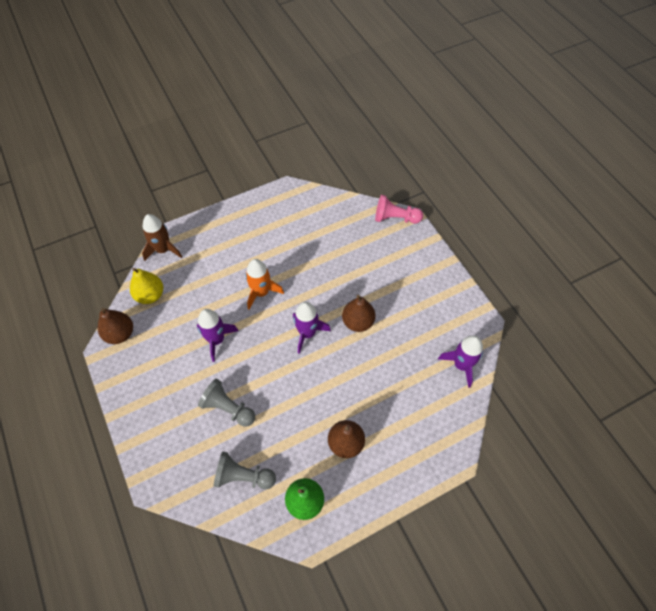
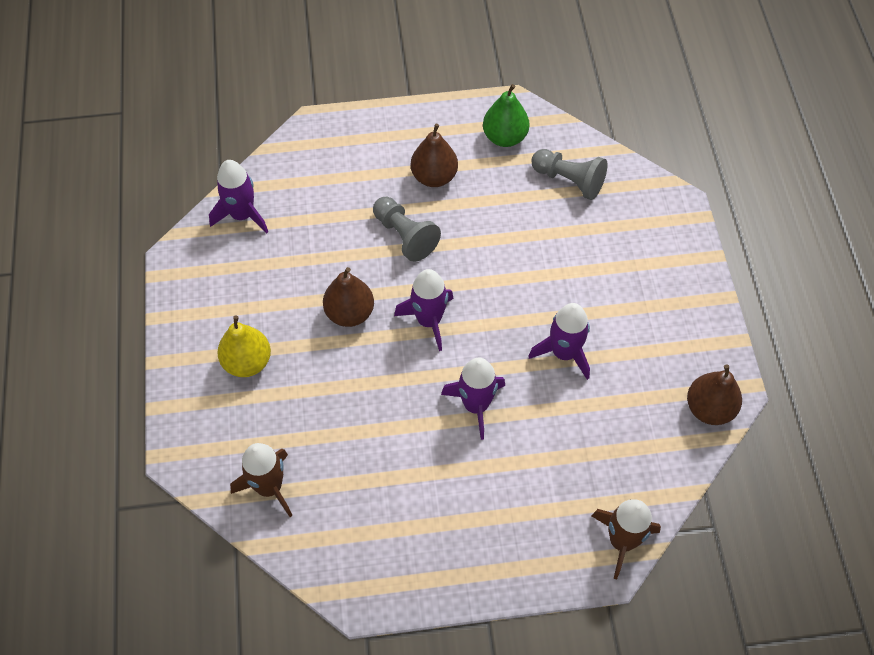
camera: 160 degrees left, 0 degrees up
yellow pear [130,268,163,304] -> yellow pear moved to [217,315,271,377]
grey pawn [198,379,255,427] -> grey pawn moved to [373,197,441,262]
orange rocket [246,259,284,310] -> purple rocket [441,358,505,440]
pink pawn [375,195,423,224] -> none
none -> brown rocket [230,443,293,517]

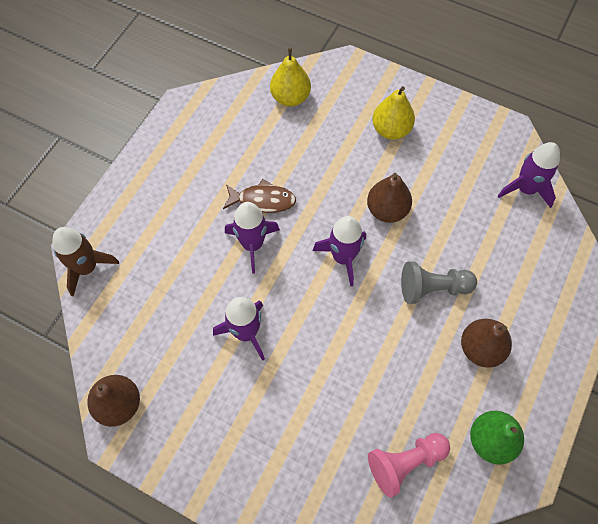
camera: 125 degrees right, 5 degrees up
brown rocket [230,443,293,517] -> yellow pear [270,48,311,106]
grey pawn [531,149,607,200] -> pink pawn [368,433,450,498]
none -> brown fish [223,179,296,213]

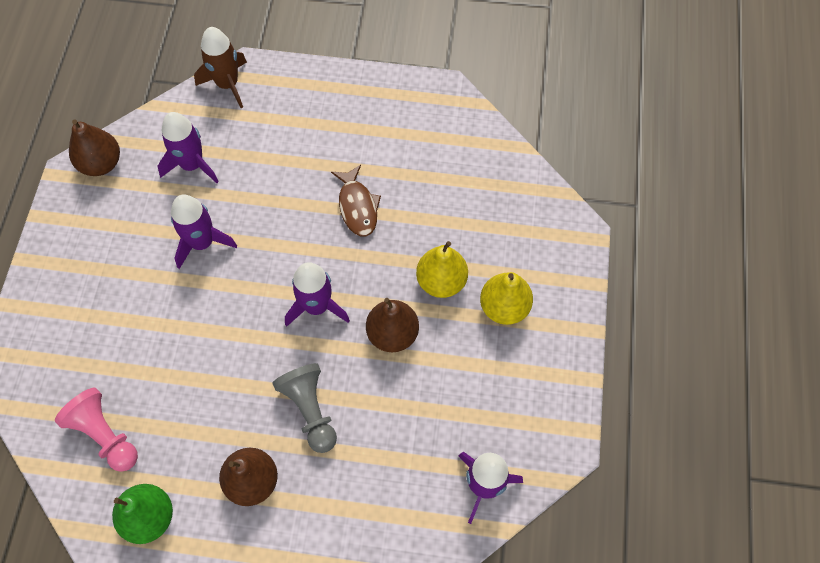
camera: 70 degrees right, 0 degrees up
purple rocket [225,202,280,274] -> purple rocket moved to [157,112,219,183]
yellow pear [270,48,311,106] -> yellow pear moved to [416,241,468,298]

